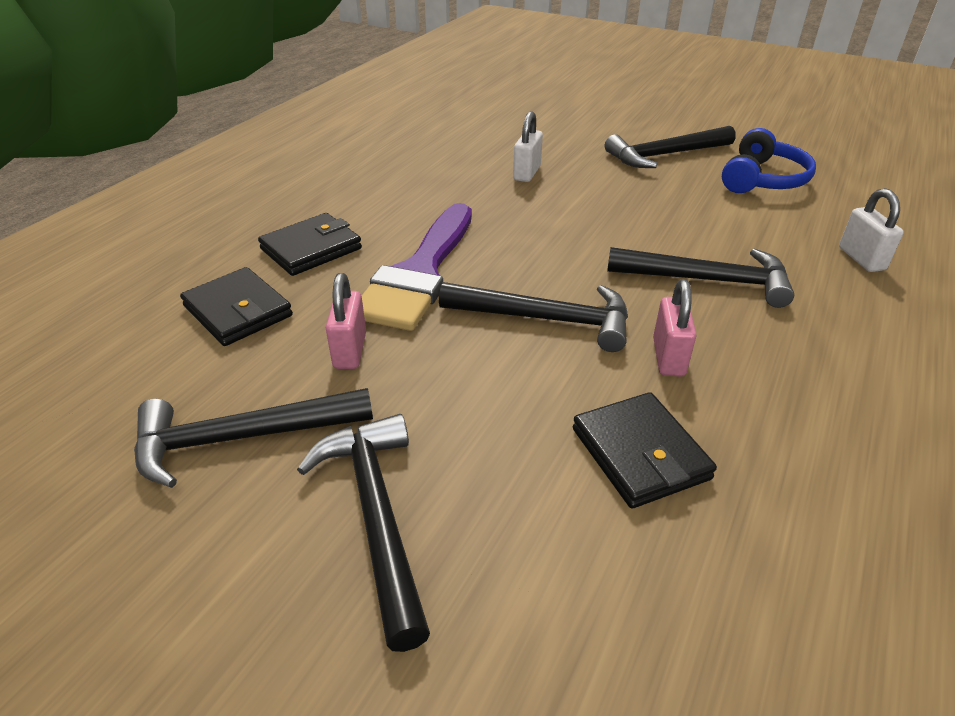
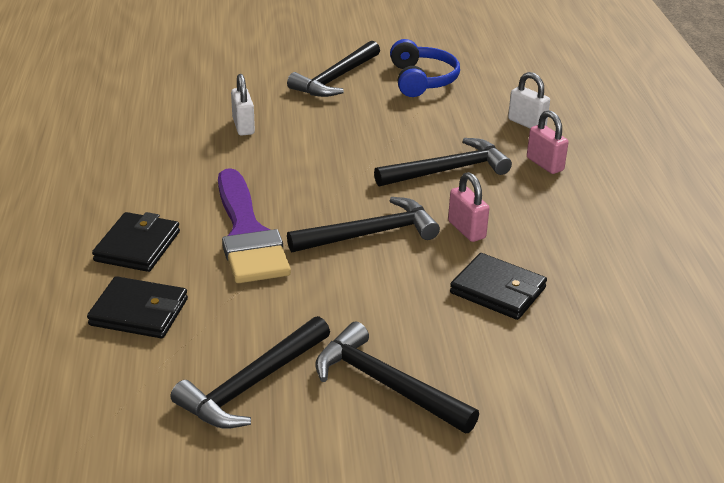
camera: 35 degrees left, 5 degrees down
pink padlock [326,273,366,369] -> pink padlock moved to [527,110,569,174]

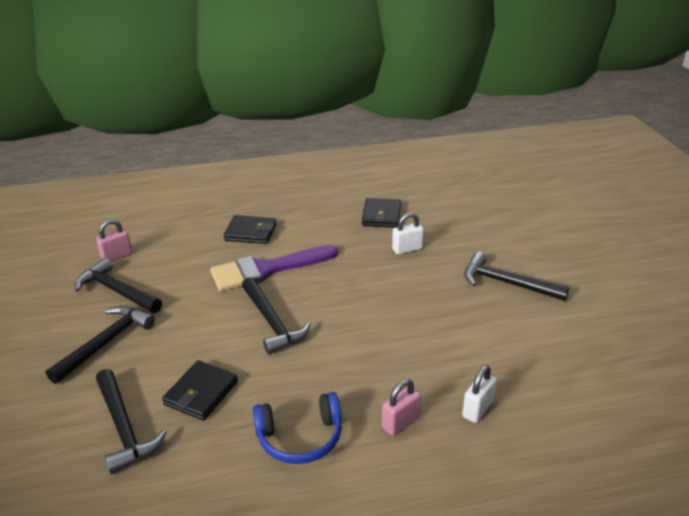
camera: 85 degrees right, 0 degrees up
black wallet [87,276,188,338] -> black wallet moved to [362,198,401,228]
black hammer [374,138,512,186] -> black hammer moved to [96,369,167,474]
blue headphones [390,39,460,97] -> blue headphones moved to [253,392,342,464]
pink padlock [448,172,489,242] -> pink padlock moved to [96,219,132,261]

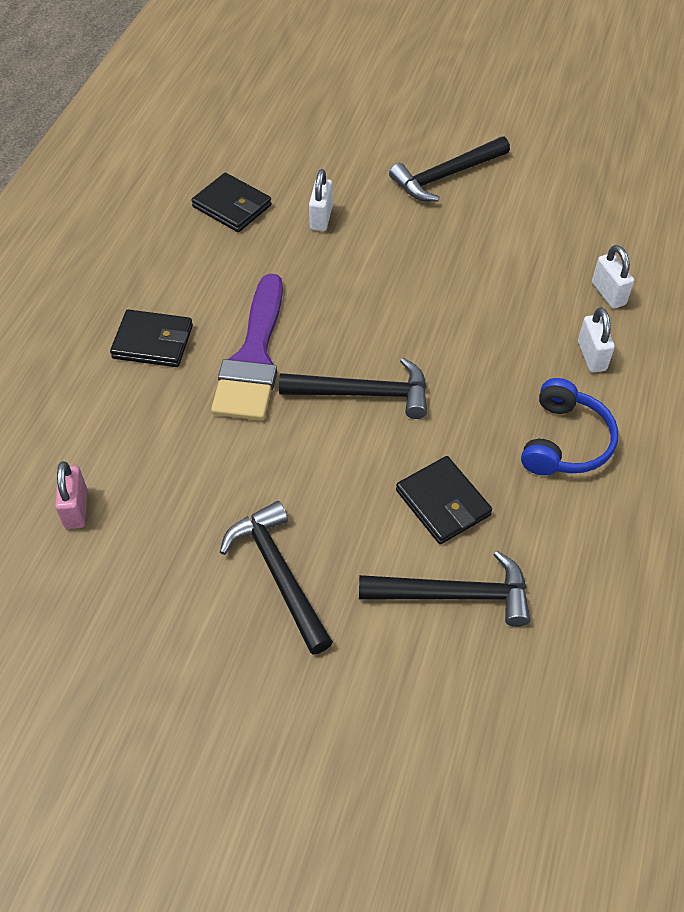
camera: 60 degrees left, 20 degrees up
black hammer [75,258,162,313] -> none
black wallet [224,215,276,244] -> black wallet turned 60 degrees clockwise [110,309,193,367]
pink padlock [382,379,421,436] -> white padlock [578,307,615,373]

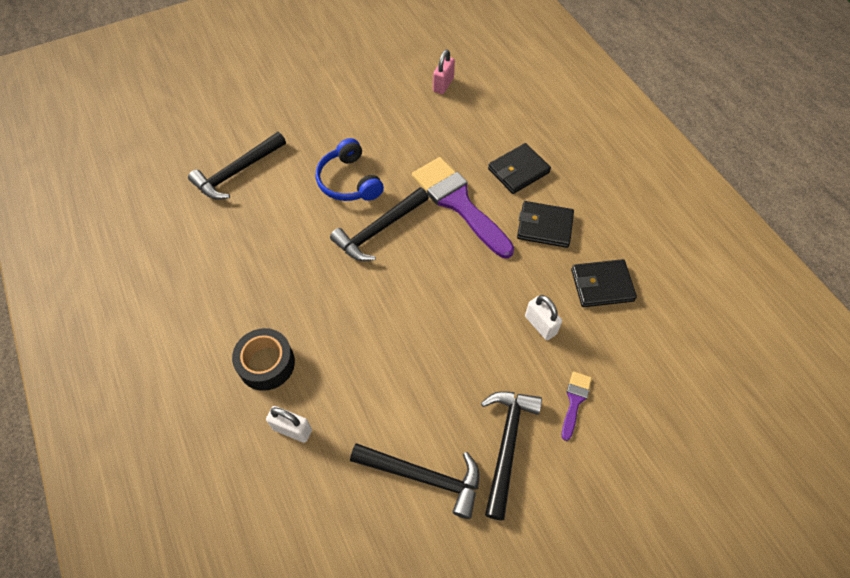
camera: 135 degrees right, 5 degrees up
pink padlock [55,461,87,529] -> pink padlock turned 75 degrees clockwise [433,49,455,94]
black hammer [220,501,333,655] -> black hammer moved to [350,443,479,519]
black wallet [396,456,492,544] -> black wallet moved to [517,201,574,248]
blue headphones [521,378,618,475] -> blue headphones moved to [316,138,384,201]
white padlock [578,307,615,373] -> black tape [232,328,295,391]
none -> purple brush [562,372,592,441]

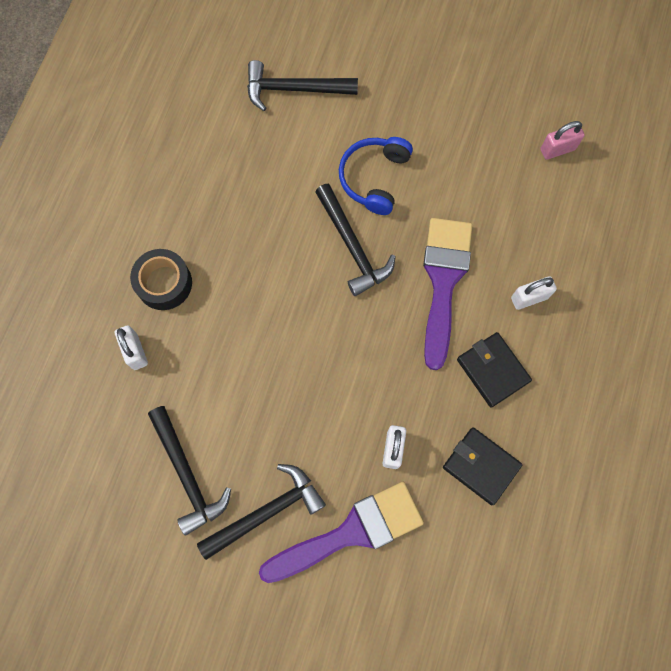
camera: 45 degrees right, 15 degrees up
black hammer [330,187,429,261] -> black hammer turned 120 degrees counterclockwise [315,184,396,296]
black wallet [488,143,551,194] -> white padlock [511,276,557,310]
purple brush [562,372,592,441] -> purple brush [259,482,424,583], size x2.25

